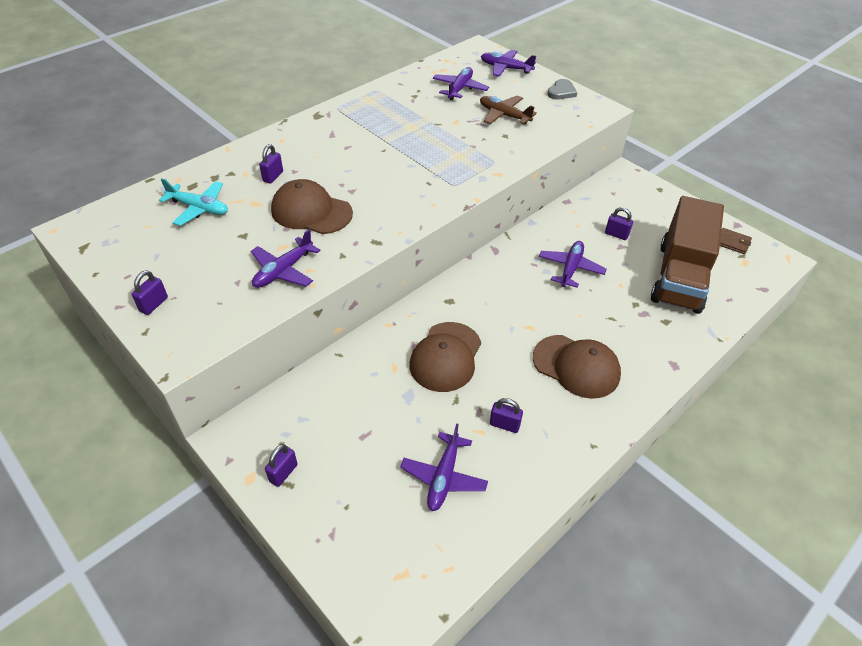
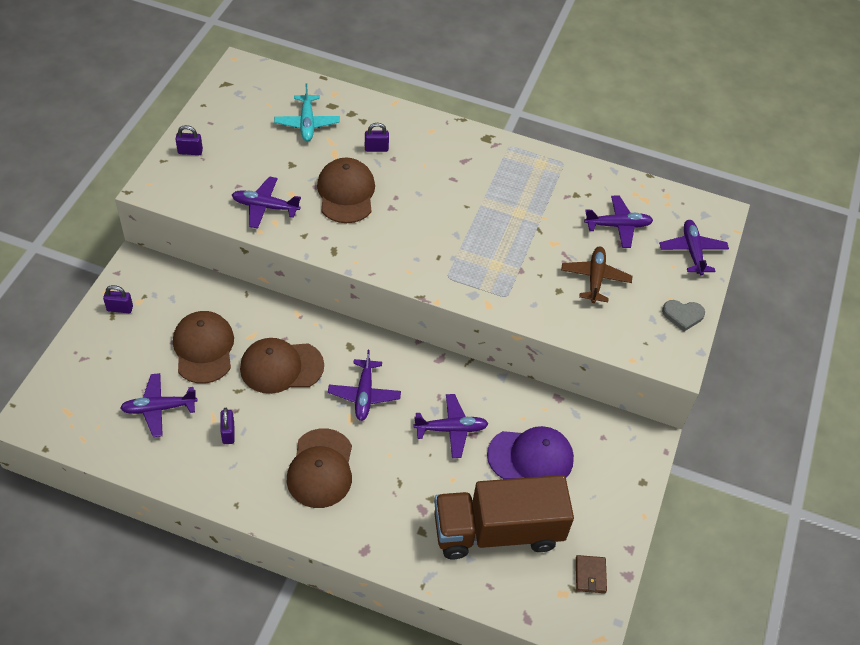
camera: 60 degrees right, 5 degrees up
purple padlock [605,207,633,240] -> purple cap [487,426,574,479]
none -> brown cap [173,311,234,384]
none -> purple plane [328,350,401,421]

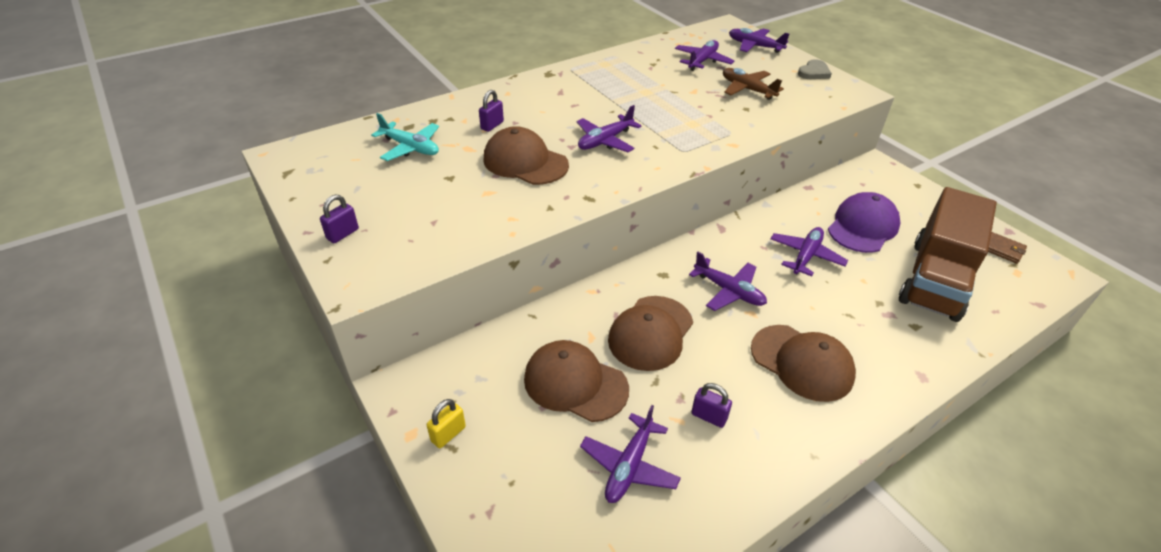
camera: 50 degrees left, 10 degrees down
purple padlock [103,285,133,313] -> yellow padlock [427,399,466,448]
purple plane [232,176,301,229] -> purple plane moved to [577,105,642,152]

